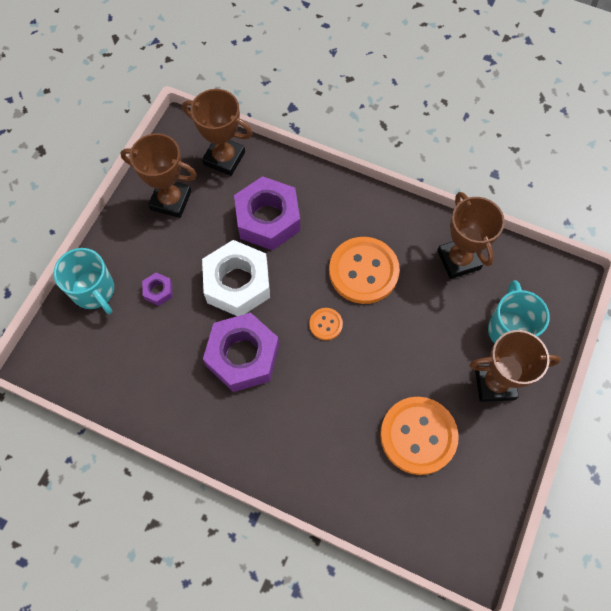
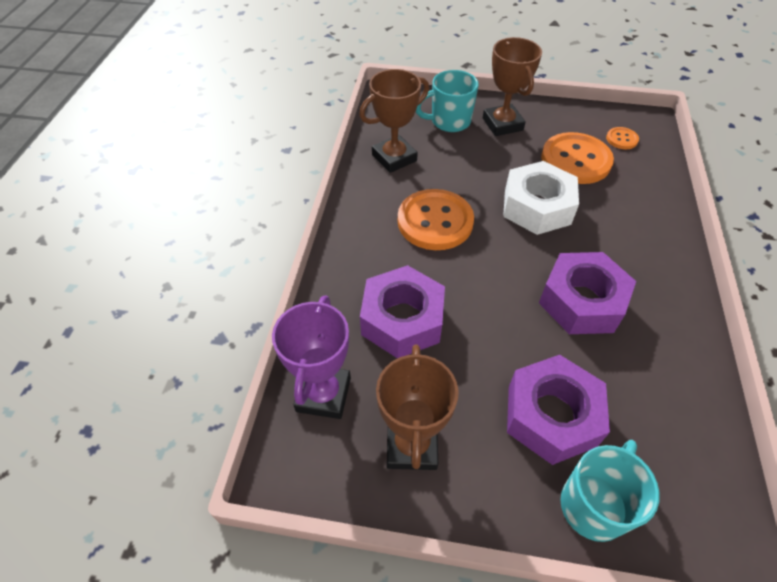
camera: 105 degrees left, 15 degrees down
purple nut [142,273,172,306] -> purple nut [507,355,610,465], size x2.30
brown trophy [182,89,253,176] -> purple trophy [272,295,351,419]
white nut [202,240,270,316] -> white nut moved to [503,161,579,235]
orange button [309,308,343,340] -> orange button moved to [606,127,639,149]

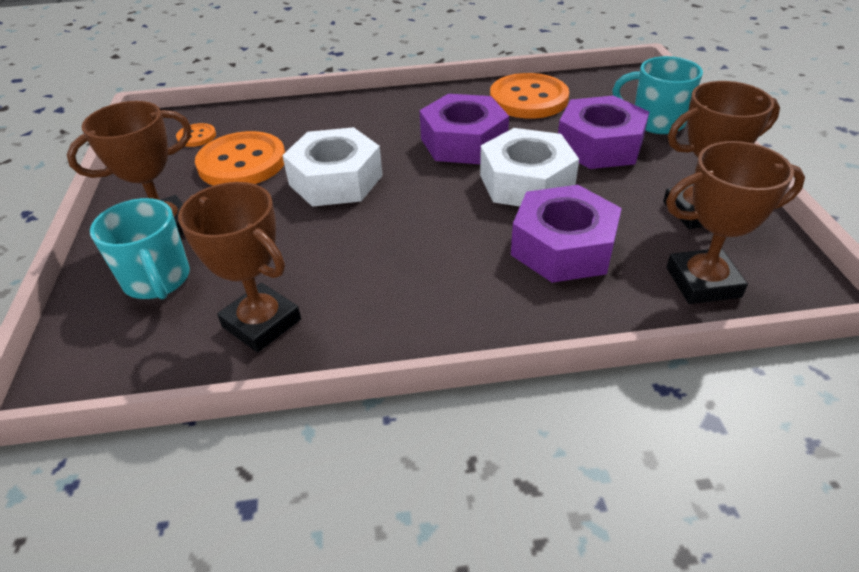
camera: 105 degrees left, 10 degrees down
purple trophy [272,295,351,419] -> brown trophy [666,141,805,304]
orange button [398,189,474,250] -> orange button moved to [490,73,569,119]
none -> white nut [480,128,579,207]

